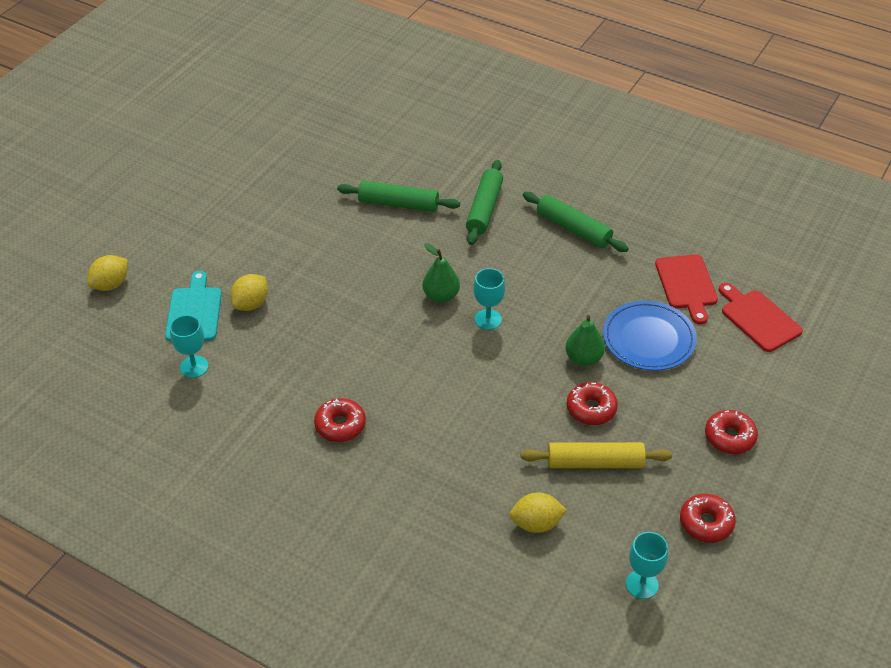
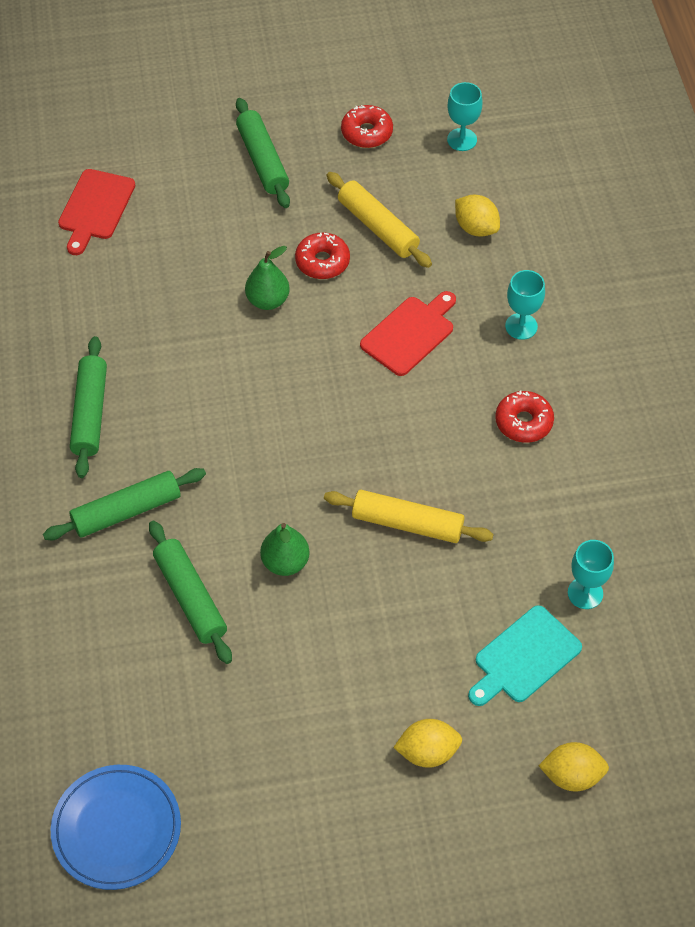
camera: 130 degrees left, 10 degrees up
yellow lemon [230,274,268,311] -> yellow lemon moved to [393,719,462,768]
green pear [423,243,460,303] -> green pear moved to [260,523,310,576]
turquoise goblet [473,268,505,330] -> turquoise goblet moved to [505,270,545,340]
blue plate [603,300,697,371] -> blue plate moved to [51,765,181,890]
red cutting board [655,254,718,324] -> red cutting board moved to [360,291,456,376]
red donut [705,410,758,454] -> green rolling pin [236,98,290,208]
none -> yellow rolling pin [324,490,494,543]

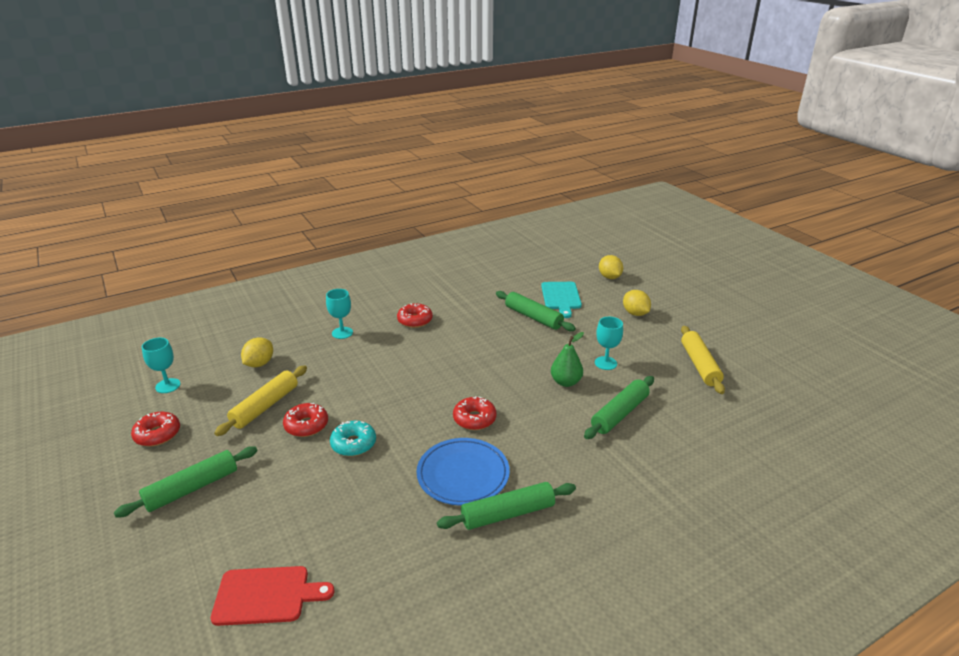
camera: 110 degrees left, 25 degrees down
green rolling pin [43,468,206,540] -> green rolling pin moved to [496,291,576,331]
blue plate [51,765,181,890] -> blue plate moved to [417,438,510,506]
green pear [245,246,290,310] -> turquoise donut [330,421,376,456]
yellow rolling pin [324,490,494,543] -> yellow rolling pin moved to [681,326,725,394]
red cutting board [360,291,456,376] -> none
turquoise cutting board [468,605,582,706] -> turquoise cutting board turned 60 degrees clockwise [541,282,582,318]
turquoise goblet [568,540,614,609] -> turquoise goblet moved to [595,317,623,370]
none -> red donut [453,396,497,430]

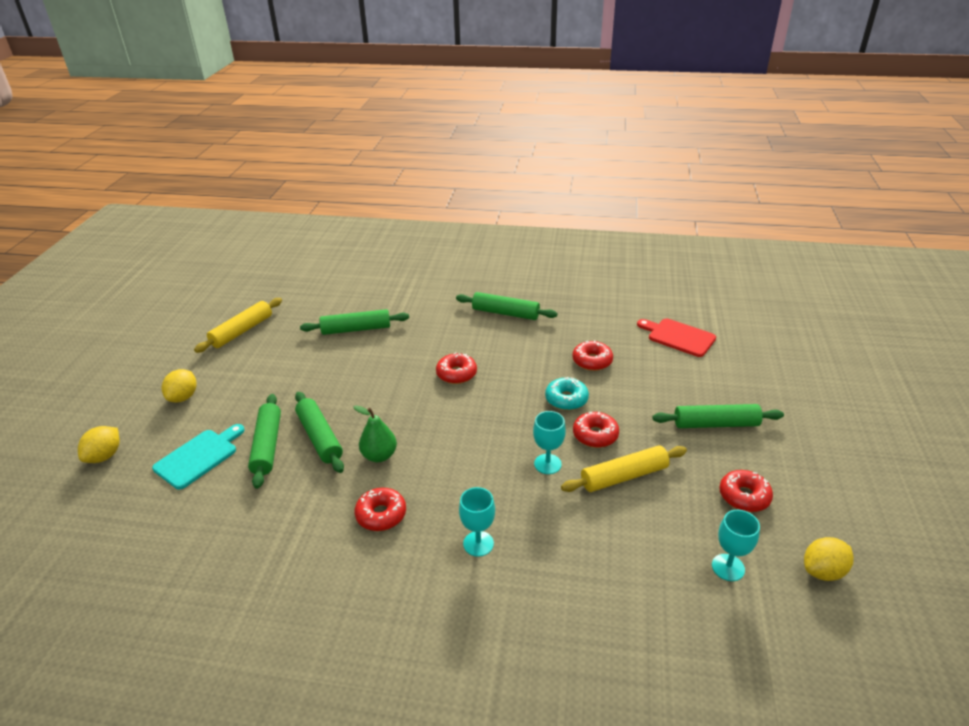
camera: 140 degrees left, 5 degrees up
yellow lemon [241,337,273,367] -> yellow lemon moved to [804,537,854,581]
blue plate [417,438,510,506] -> none
green pear [551,332,584,387] -> green pear moved to [353,406,397,462]
turquoise goblet [595,317,623,370] -> turquoise goblet moved to [533,411,566,474]
none -> green rolling pin [295,392,344,473]
none -> red donut [572,341,613,371]

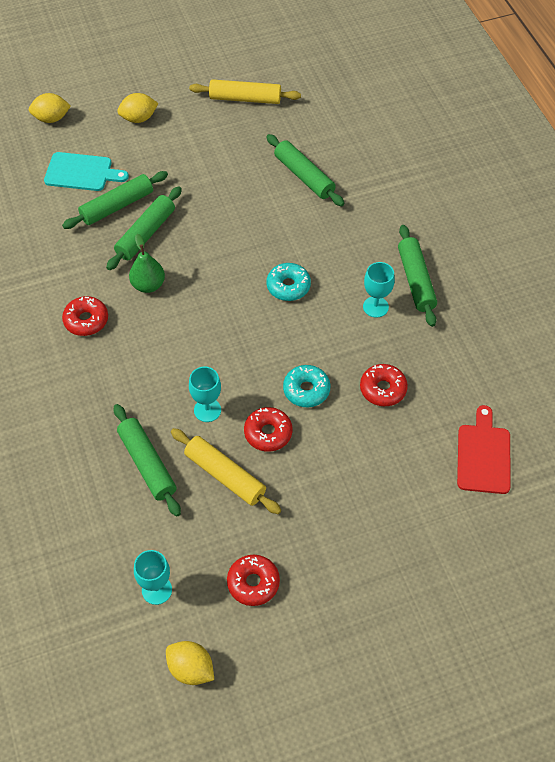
camera: 60 degrees right, 20 degrees up
red donut [436,353,477,384] -> turquoise donut [266,263,311,301]
turquoise goblet [459,487,495,557] -> turquoise goblet moved to [363,262,395,318]
green rolling pin [652,404,784,428] -> green rolling pin moved to [114,404,181,516]

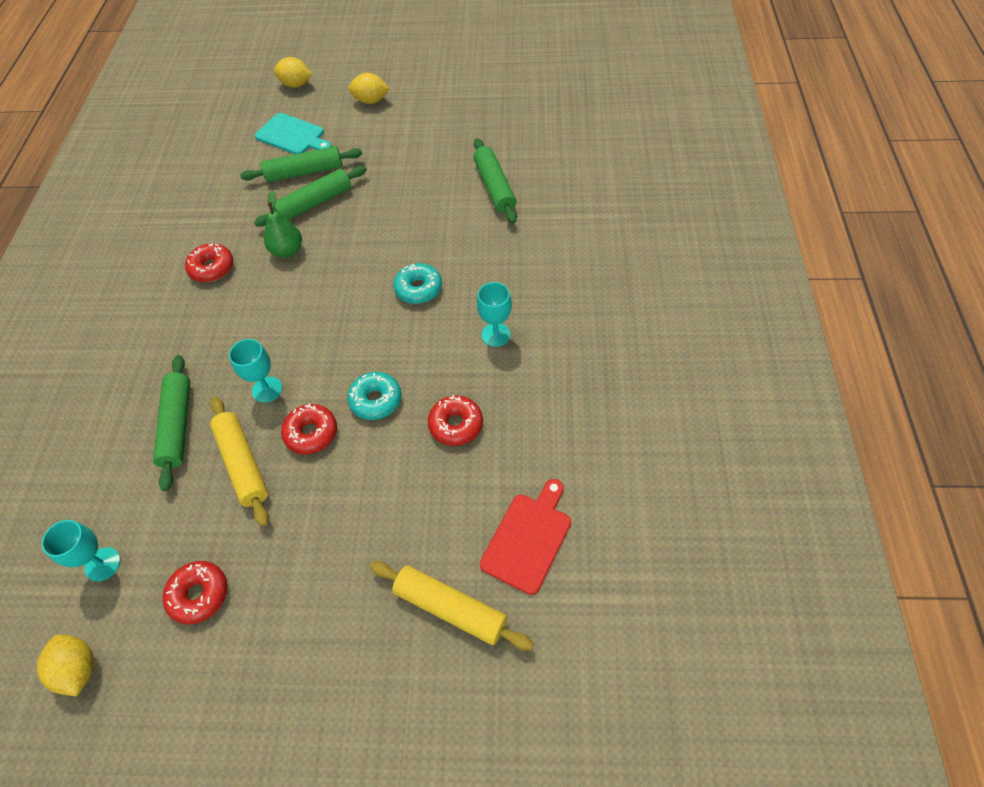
camera: 25 degrees right, 0 degrees up
yellow rolling pin [189,79,301,104] -> yellow rolling pin moved to [370,561,534,651]
green rolling pin [398,225,437,327] -> none

